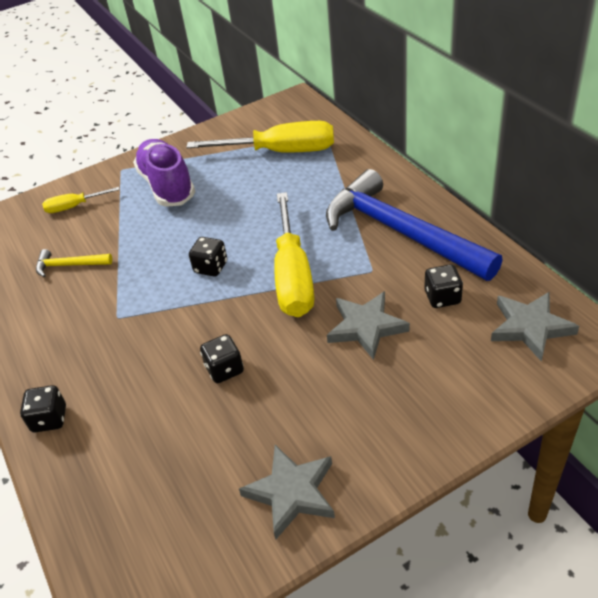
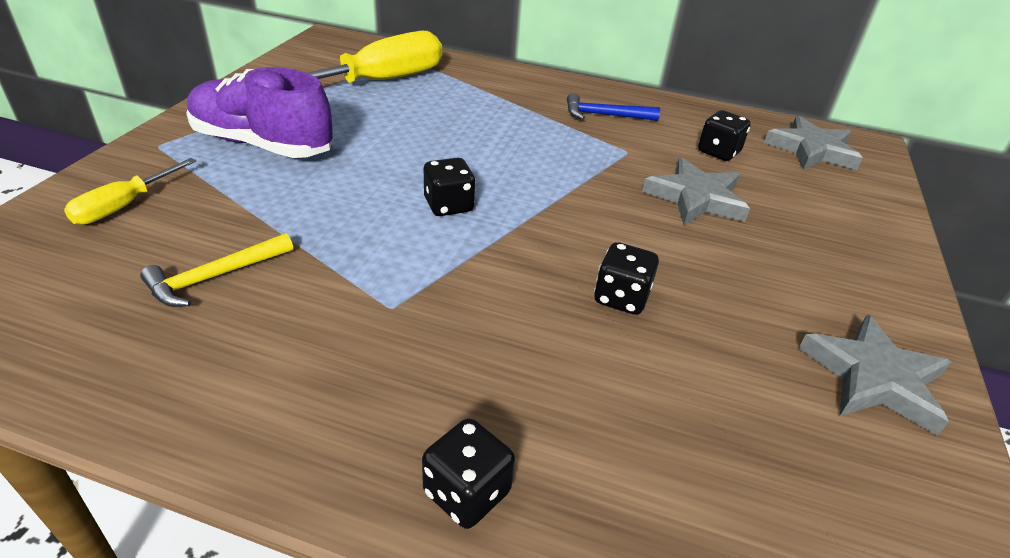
camera: 50 degrees left, 5 degrees down
yellow screwdriver [274,192,314,317] -> none
blue hammer [326,169,503,281] -> blue hammer [567,93,660,121], size x0.41

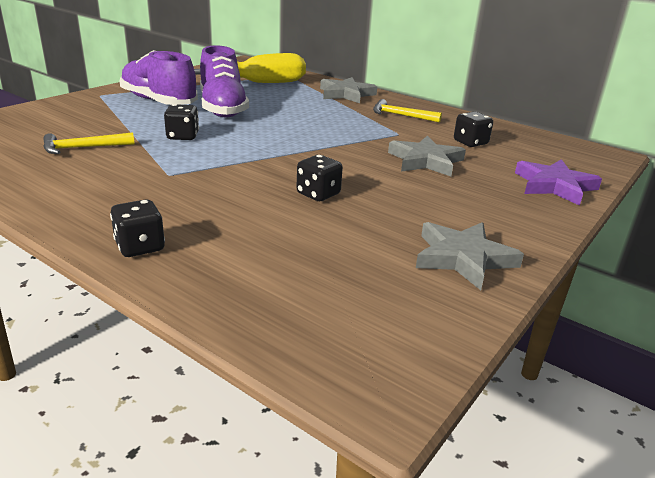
camera: 20 degrees right, 10 degrees down
yellow screwdriver [64,158,196,225] -> none
black dice [424,158,476,216] -> black dice moved to [164,104,199,140]
blue hammer [567,93,660,121] -> yellow hammer [373,99,442,123]
grey star [764,116,863,170] -> grey star moved to [320,77,377,103]
none -> purple shoe [200,45,249,117]
none -> purple star [515,159,602,206]

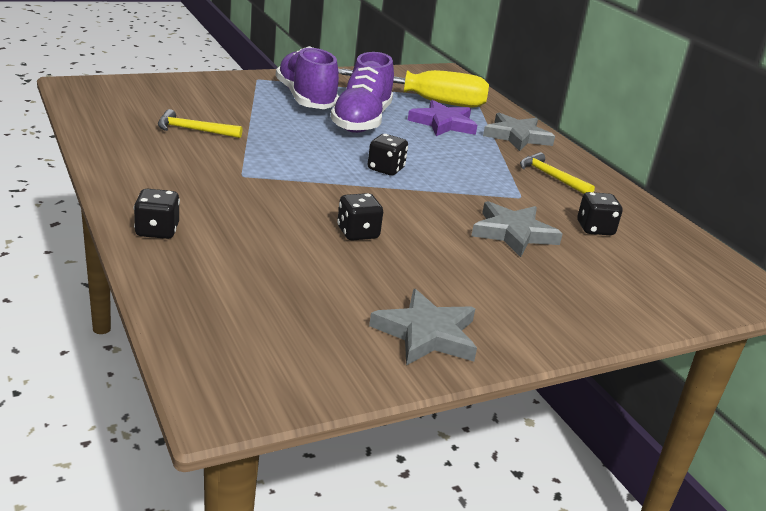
camera: 25 degrees right, 0 degrees up
black dice [164,104,199,140] -> black dice moved to [368,134,408,175]
purple star [515,159,602,206] -> purple star moved to [408,100,477,136]

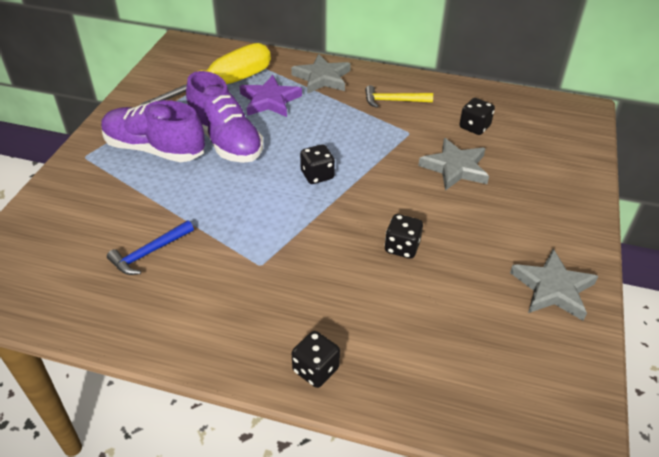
camera: 45 degrees left, 15 degrees up
yellow hammer [158,109,242,138] -> blue hammer [107,220,194,275]

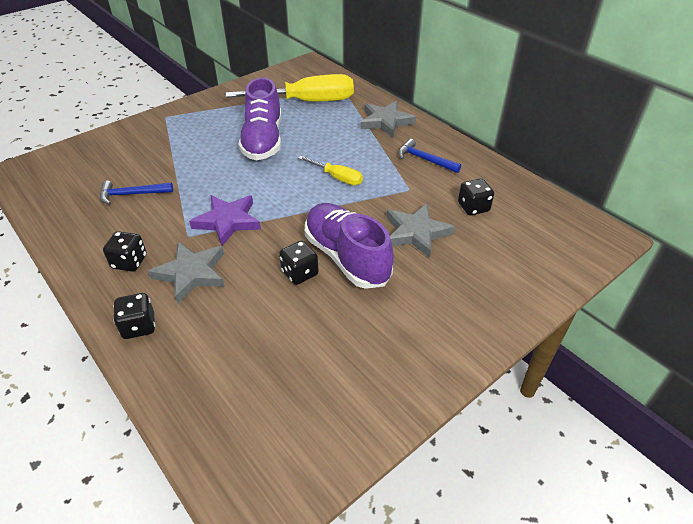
camera: 35 degrees right, 0 degrees up
purple shoe [101,100,205,162] -> purple shoe moved to [305,203,394,289]
purple star [240,75,302,117] -> purple star moved to [189,195,261,246]
black dice [300,144,335,184] -> black dice moved to [103,231,147,272]
yellow hammer [365,85,433,108] -> blue hammer [398,139,461,173]
grey star [510,249,598,321] -> grey star moved to [148,242,225,304]
none -> yellow screwdriver [298,156,363,185]

